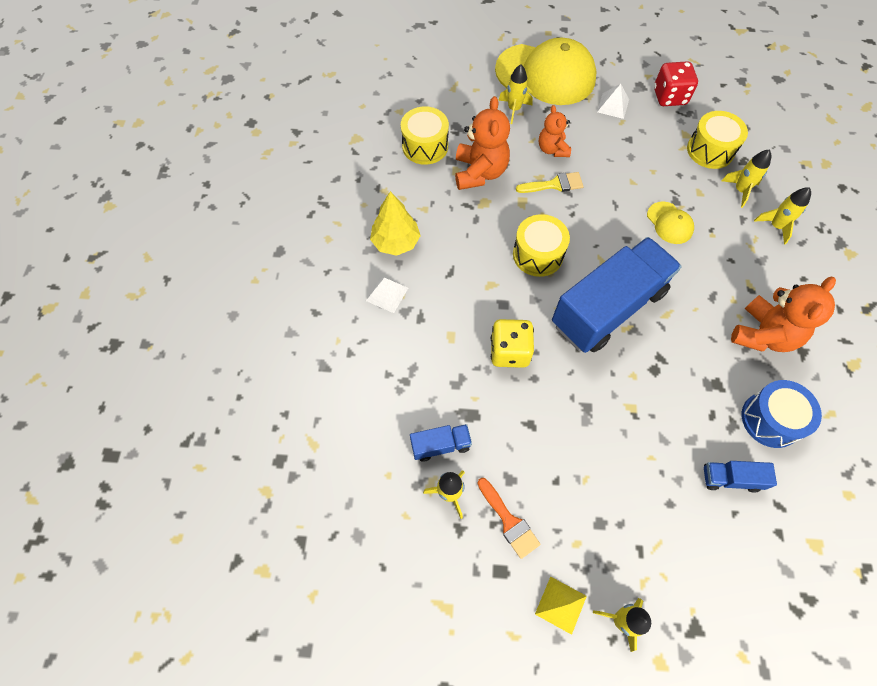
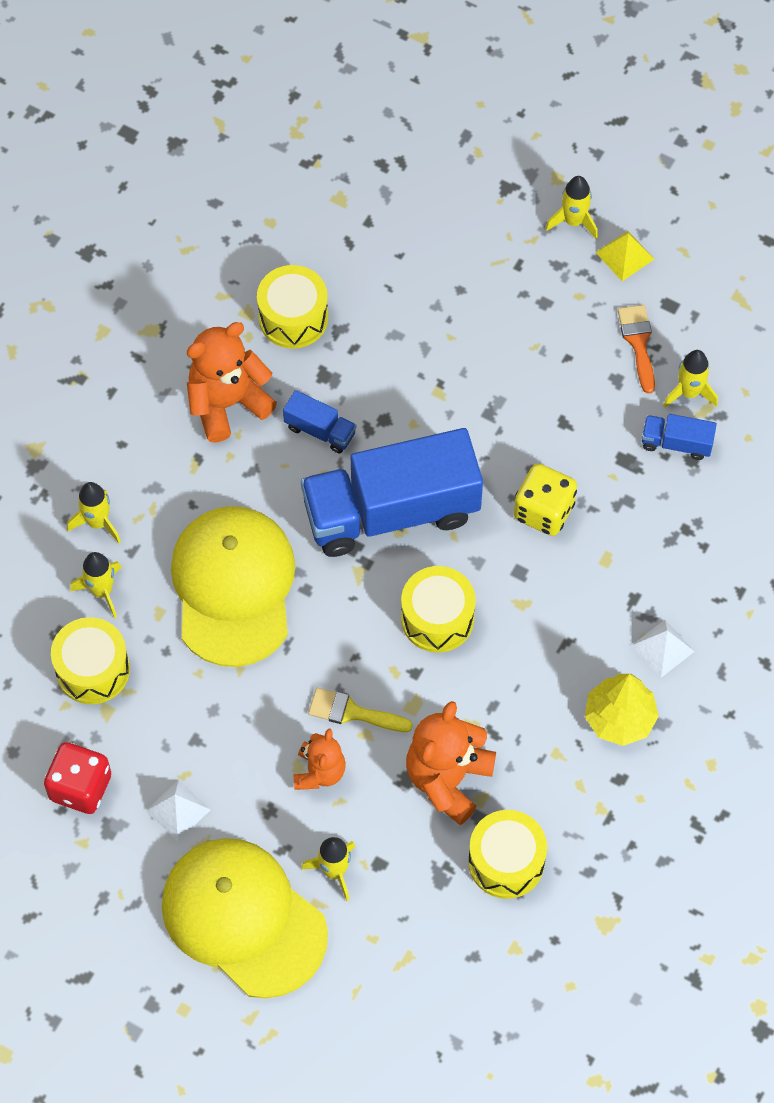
camera: 155 degrees left, 0 degrees up
yellow cap [647,201,694,244] -> yellow cap [171,506,295,667], size x2.23
blue truck [704,461,777,493] -> blue truck moved to [283,390,356,453]
blue drum [742,380,822,448] -> yellow drum [257,265,328,349]

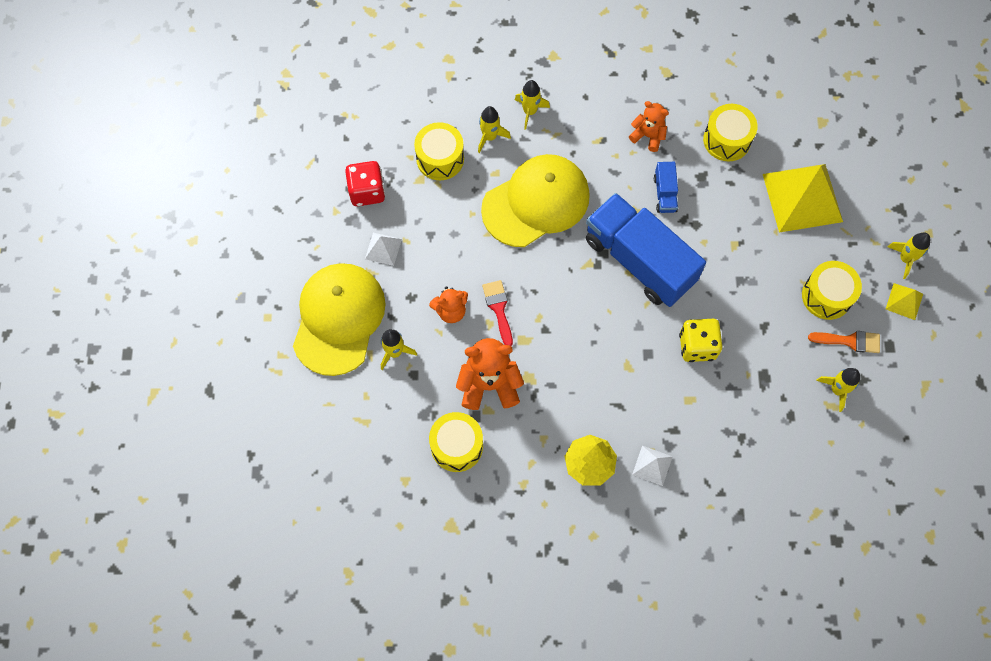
camera: 60 degrees right, 5 degrees up
orange teddy bear [187,322,277,443] -> orange teddy bear [629,101,669,152], size x0.61
yellow brush [308,688,413,732] -> red brush [482,280,513,346]
yellow drum [401,566,476,652] -> yellow drum moved to [802,261,862,320]
orange brush [618,305,655,394] -> orange brush turned 45 degrees clockwise [808,331,880,353]
blue truck [642,414,717,460] -> none
none -> yellow pyramid [763,164,843,233]

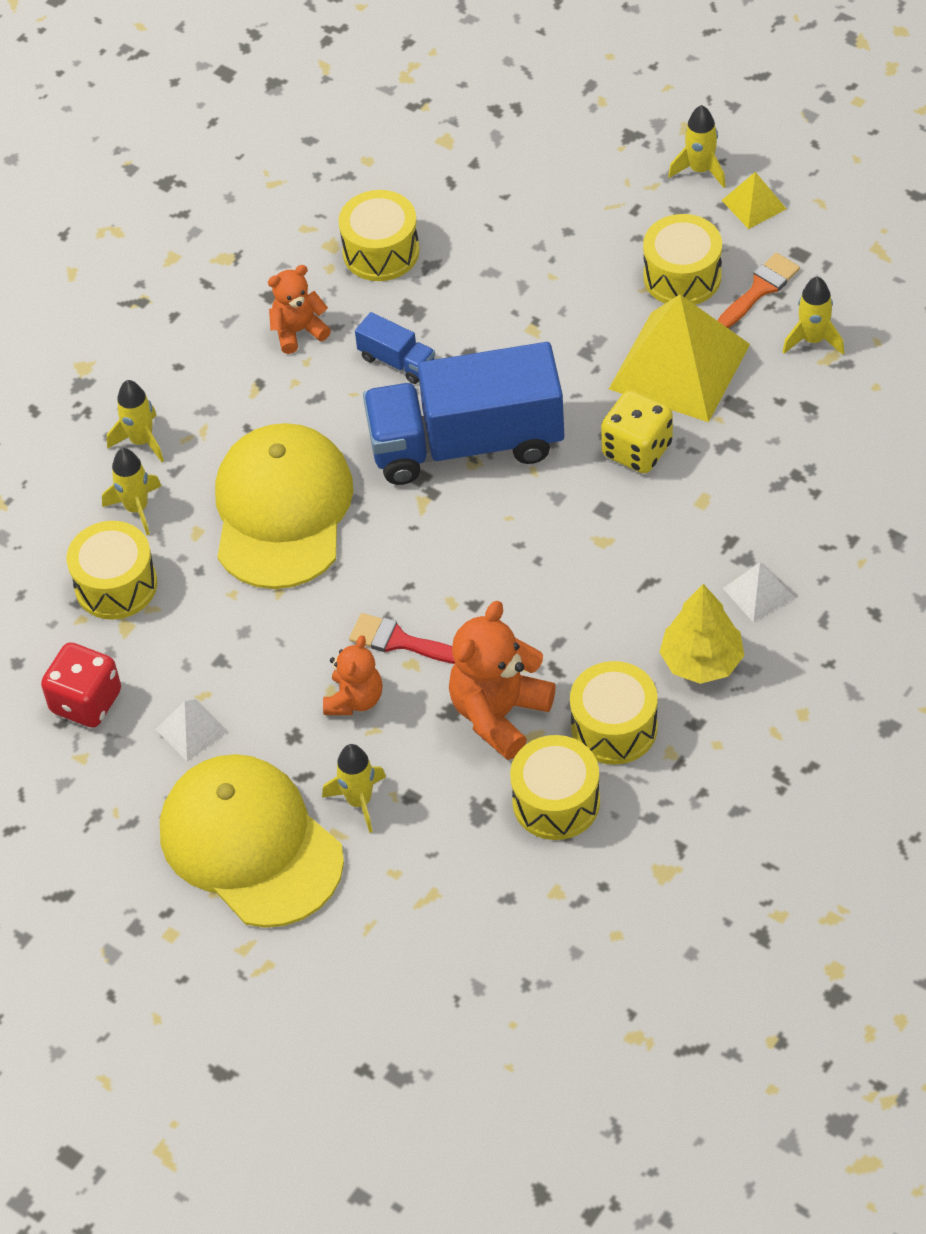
camera: 50 degrees left, 15 degrees down
yellow pyramid [763,164,843,233] -> yellow pyramid moved to [609,295,750,422]
none -> yellow drum [570,661,658,765]

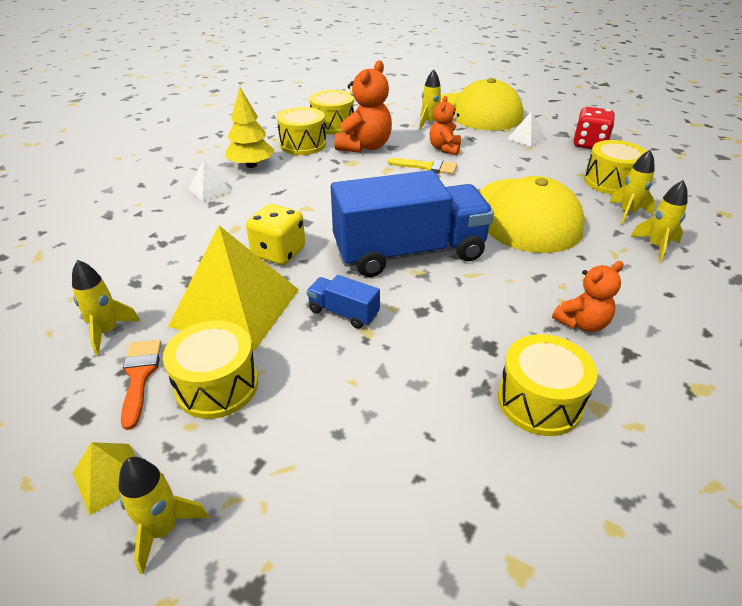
camera: 170 degrees right, 15 degrees down
red brush [349,613,455,664] -> yellow brush [388,158,457,174]
blue truck [355,312,435,384] -> blue truck moved to [307,275,380,329]
orange brush [718,253,800,328] -> orange brush turned 135 degrees clockwise [121,340,161,430]

